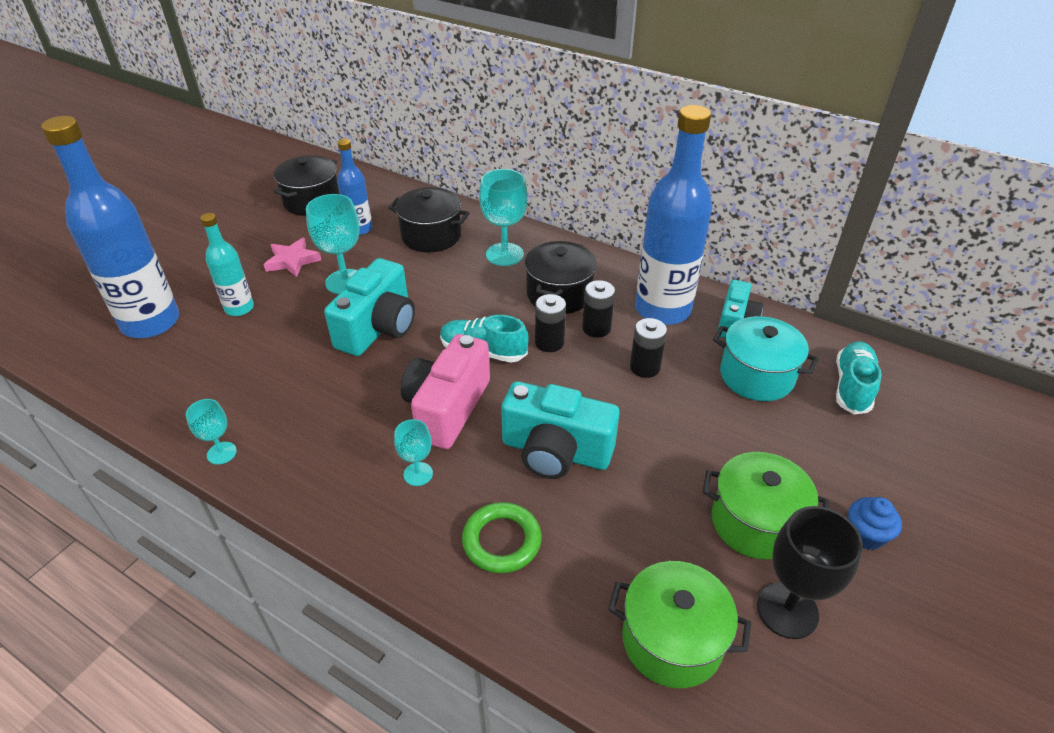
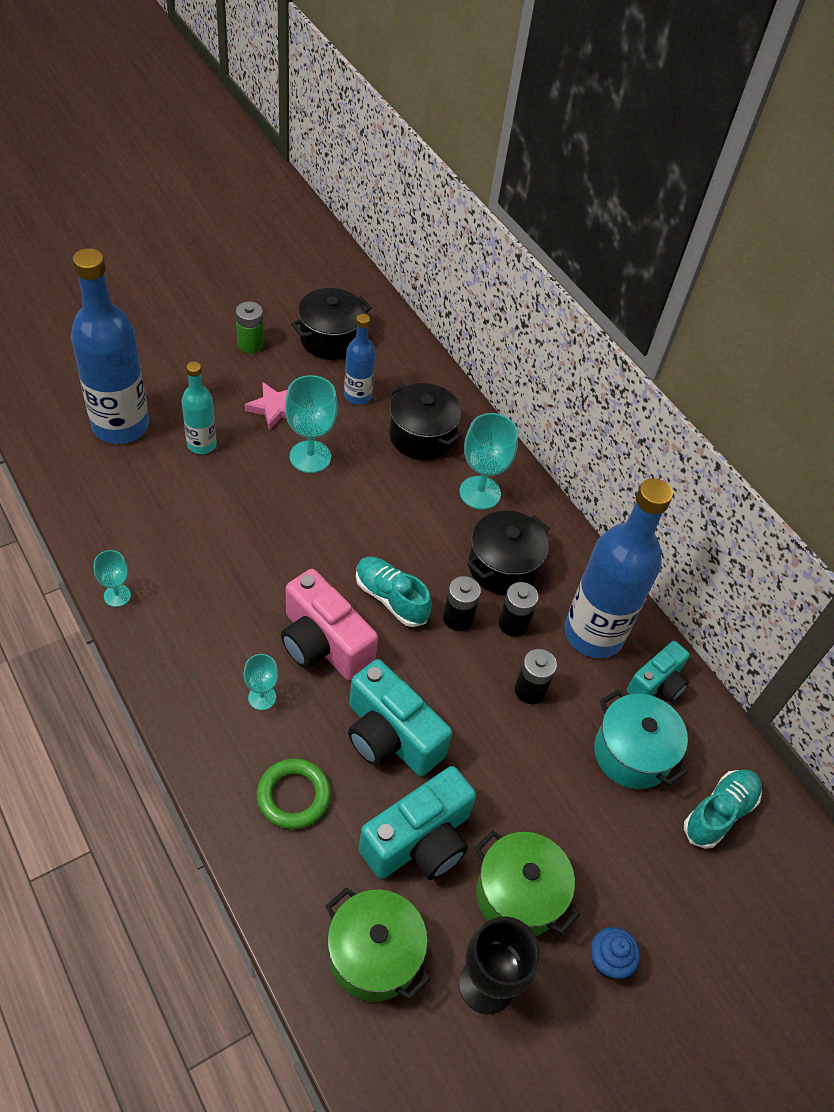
camera: 20 degrees right, 10 degrees up
turquoise camera [324,258,415,356] -> turquoise camera moved to [359,766,476,880]
pink camera [401,334,490,449] -> pink camera turned 90 degrees counterclockwise [281,569,378,681]
none -> green battery [236,302,264,354]

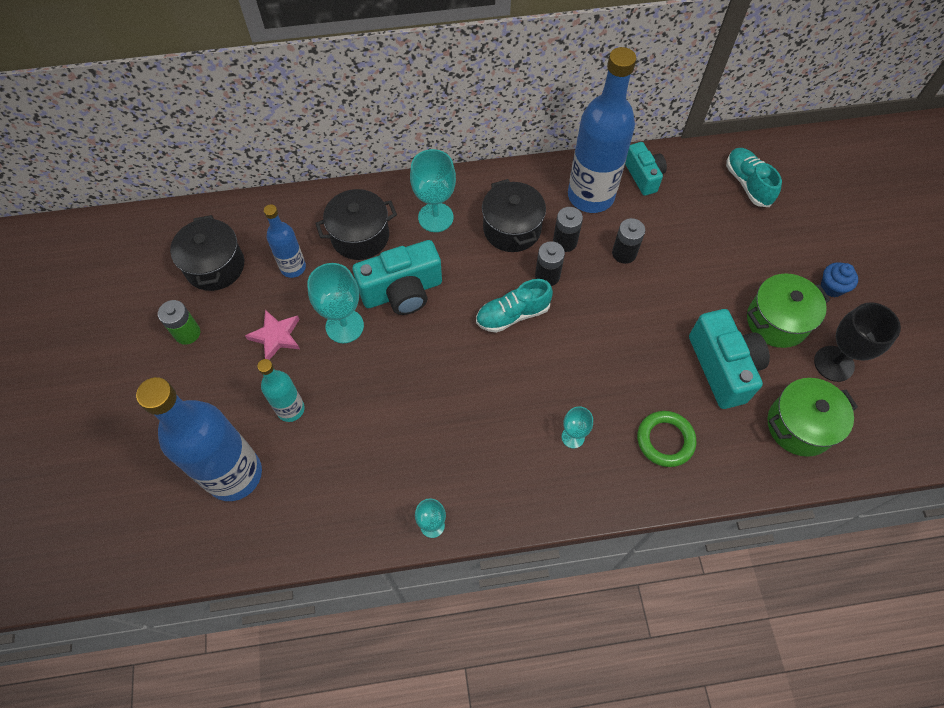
camera: 60 degrees left, 10 degrees up
pink camera [281,569,378,681] -> none
turquoise camera [348,659,452,776] -> turquoise camera moved to [353,240,442,315]
turquoise pot [594,689,688,789] -> none

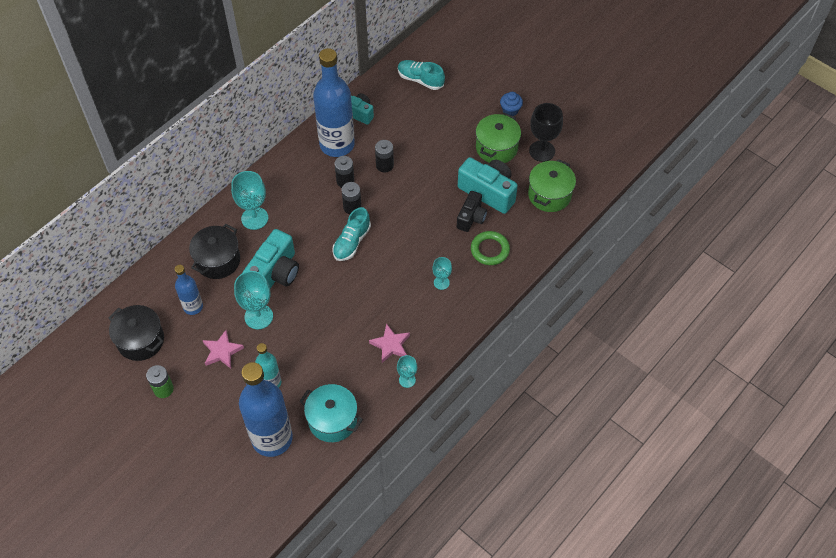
camera: 40 degrees left, 5 degrees down
black pot [482,179,546,252] -> none
none -> turquoise pot [299,384,363,442]
none -> pink star [369,324,410,363]
none -> black camera [457,191,487,232]

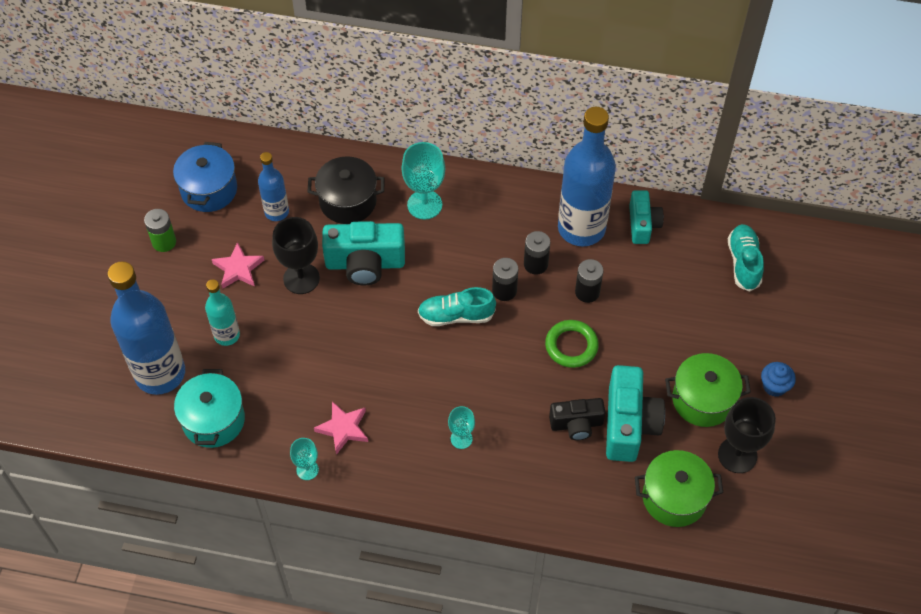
camera: 60 degrees right, 0 degrees up
black pot [108,305,164,361] -> blue pot [173,142,237,212]
turquoise goblet [234,271,273,329] -> black goblet [272,217,320,294]
green ring [471,231,510,265] -> green ring moved to [545,320,599,368]

